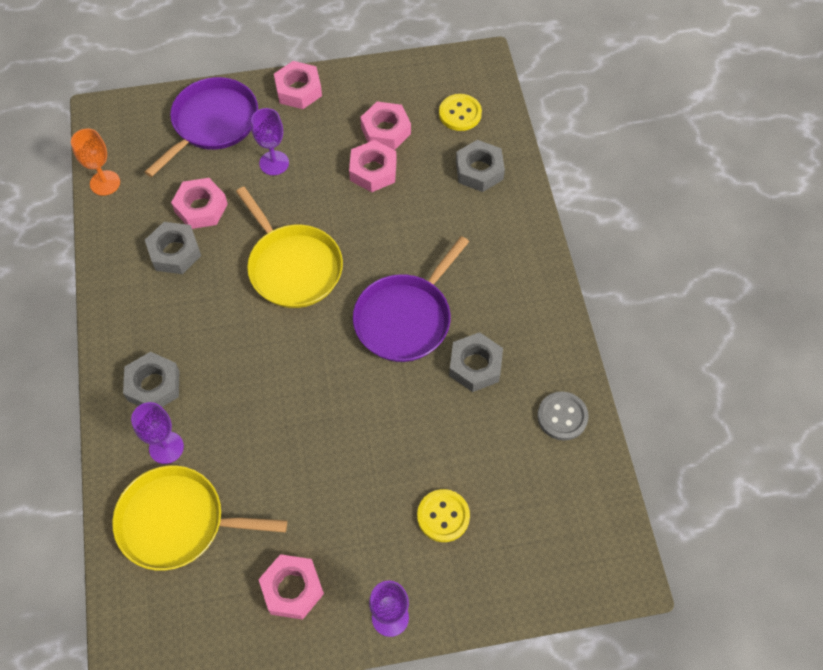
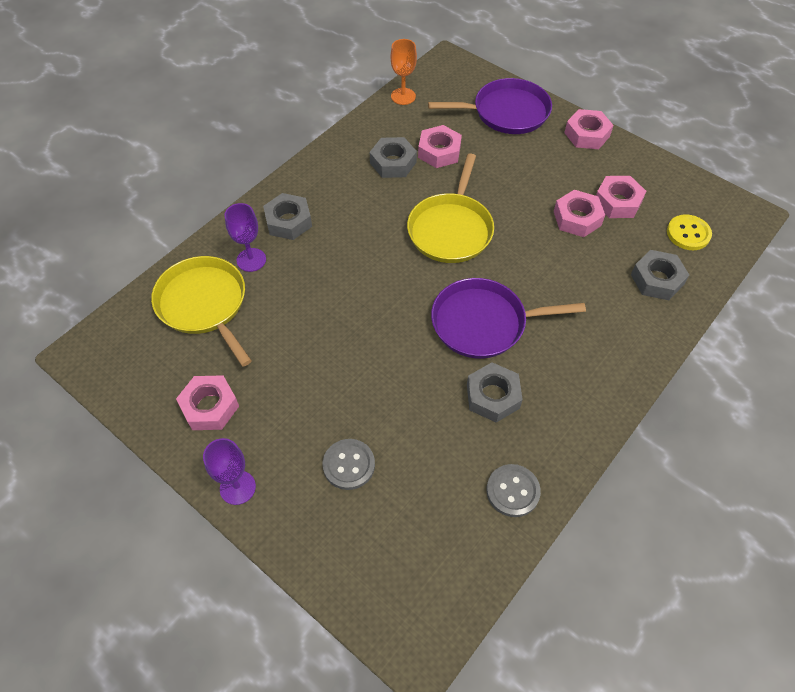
camera: 50 degrees right, 5 degrees down
purple goblet [251,108,289,175] -> none
yellow button [417,489,470,542] -> grey button [323,439,375,490]

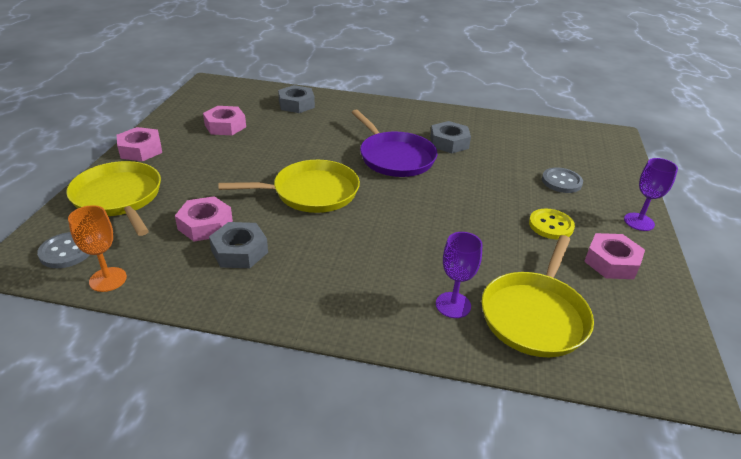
camera: 120 degrees left, 20 degrees down
grey nut [263,193,312,240] -> none
purple pan [428,78,552,134] -> yellow pan [66,161,161,236]
grey button [486,464,541,517] -> grey button moved to [37,232,89,268]
pink nut [554,190,605,237] -> none
yellow button [667,214,712,250] -> yellow button moved to [529,208,575,239]

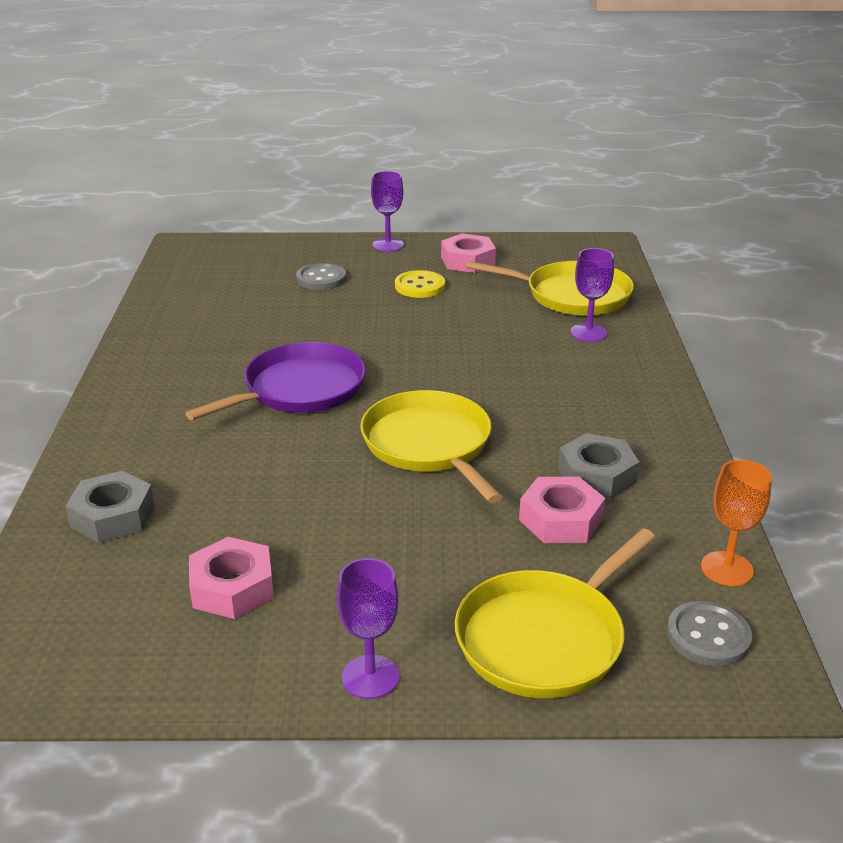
camera: 100 degrees left, 5 degrees down
pink nut [117,127,162,161] -> purple goblet [337,558,399,699]
grey nut [430,121,471,153] -> none

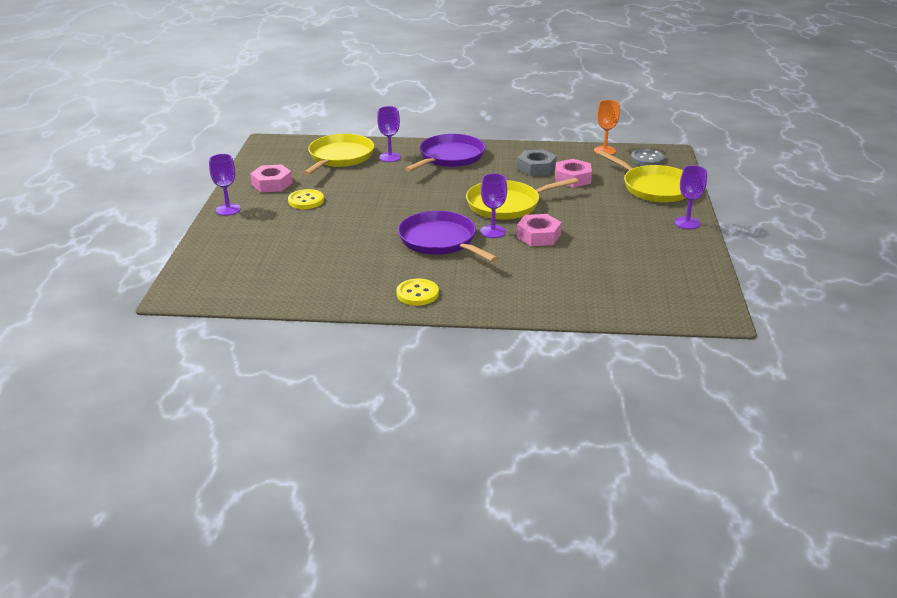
camera: 85 degrees left, 0 degrees up
grey nut [66,471,155,543] -> none
pink nut [189,537,274,619] -> pink nut moved to [517,214,562,246]
grey button [296,263,346,290] -> none
none -> yellow button [396,278,439,306]
none -> purple pan [405,134,485,172]
none -> purple goblet [480,174,507,238]

